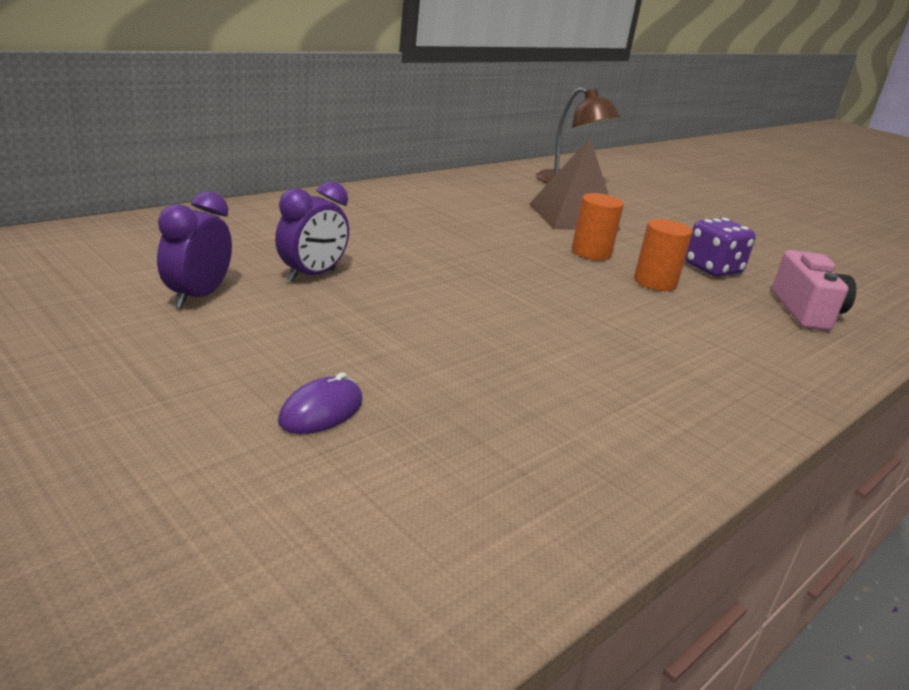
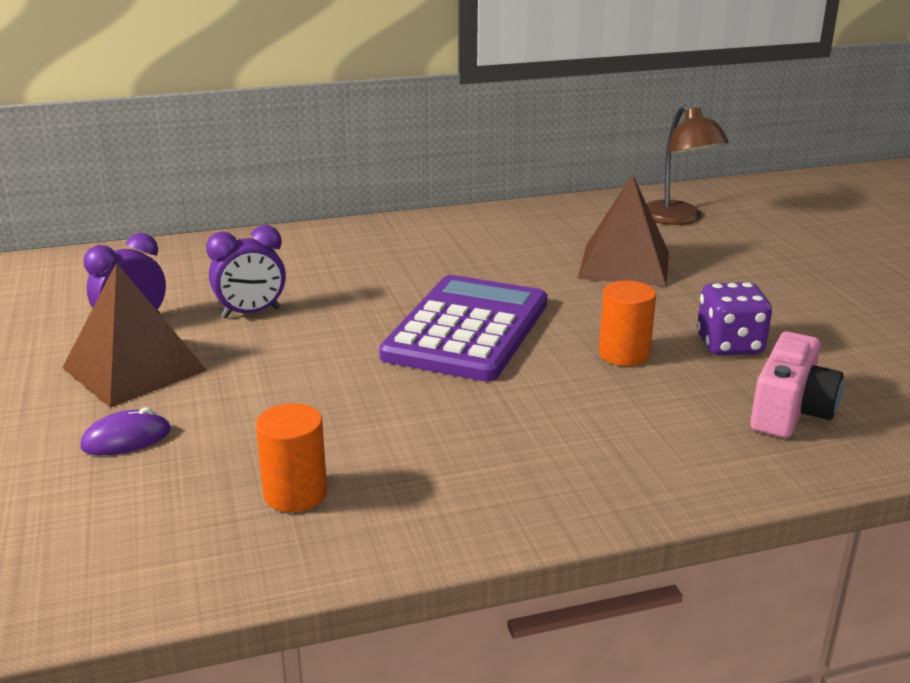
camera: 30 degrees right, 0 degrees up
orange cylinder [572,193,624,260] -> orange cylinder moved to [256,403,327,512]
none -> brown pyramid [62,263,207,408]
none -> purple calculator [379,275,547,382]

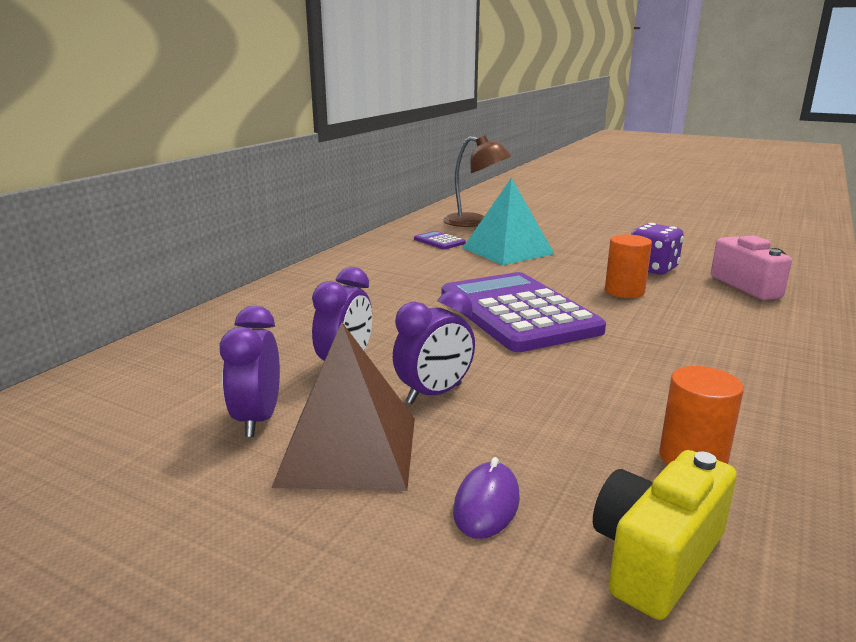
camera: 45 degrees left, 5 degrees down
brown pyramid [578,174,669,286] -> turquoise pyramid [463,178,554,265]
none -> purple clock [393,290,475,404]
none -> purple calculator [414,231,466,249]
none -> yellow camera [593,450,737,620]

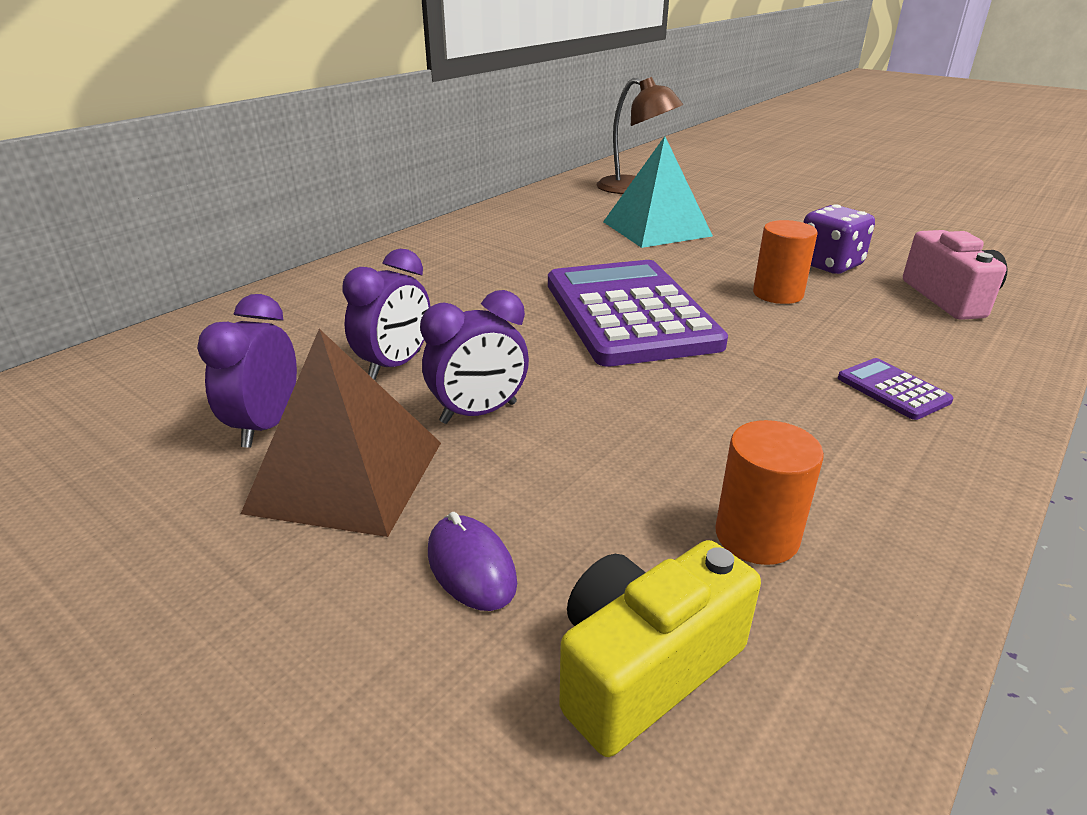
camera: 10 degrees right, 10 degrees up
purple calculator [414,231,466,249] -> purple calculator moved to [838,358,954,420]
purple mouse [453,457,520,539] -> purple mouse turned 60 degrees counterclockwise [428,512,517,611]

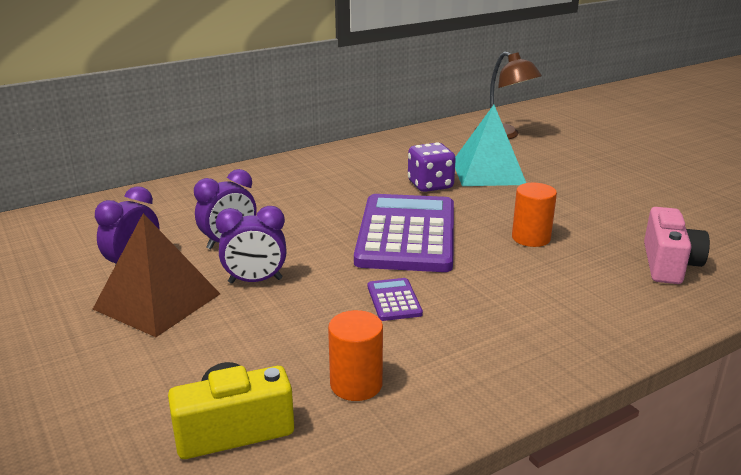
camera: 20 degrees right, 5 degrees down
purple mouse [428,512,517,611] -> none
purple dice [803,204,875,274] -> purple dice moved to [408,142,456,192]
purple calculator [838,358,954,420] -> purple calculator moved to [368,278,423,321]

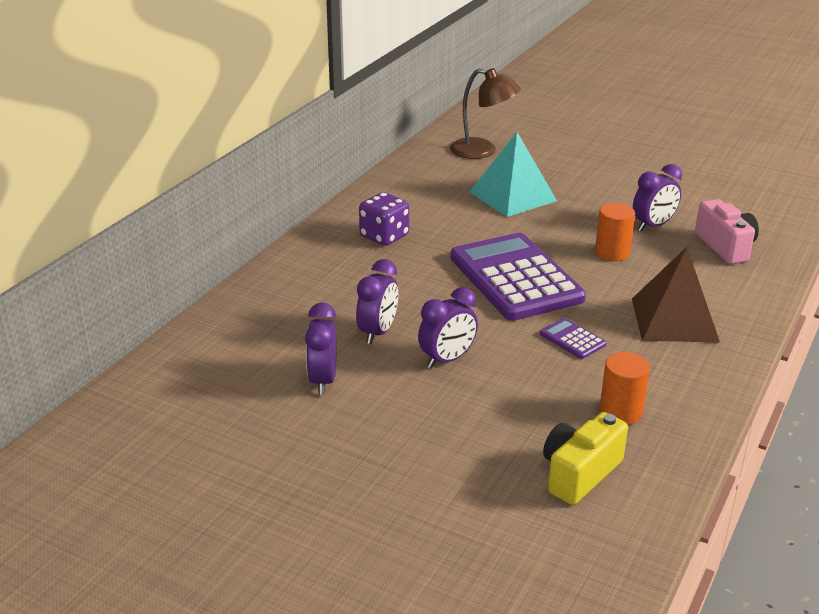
camera: 30 degrees left, 5 degrees up
brown pyramid [93,213,220,337] -> brown pyramid moved to [632,247,720,343]
purple dice [408,142,456,192] -> purple dice moved to [359,192,409,246]
none -> purple clock [633,164,682,231]

